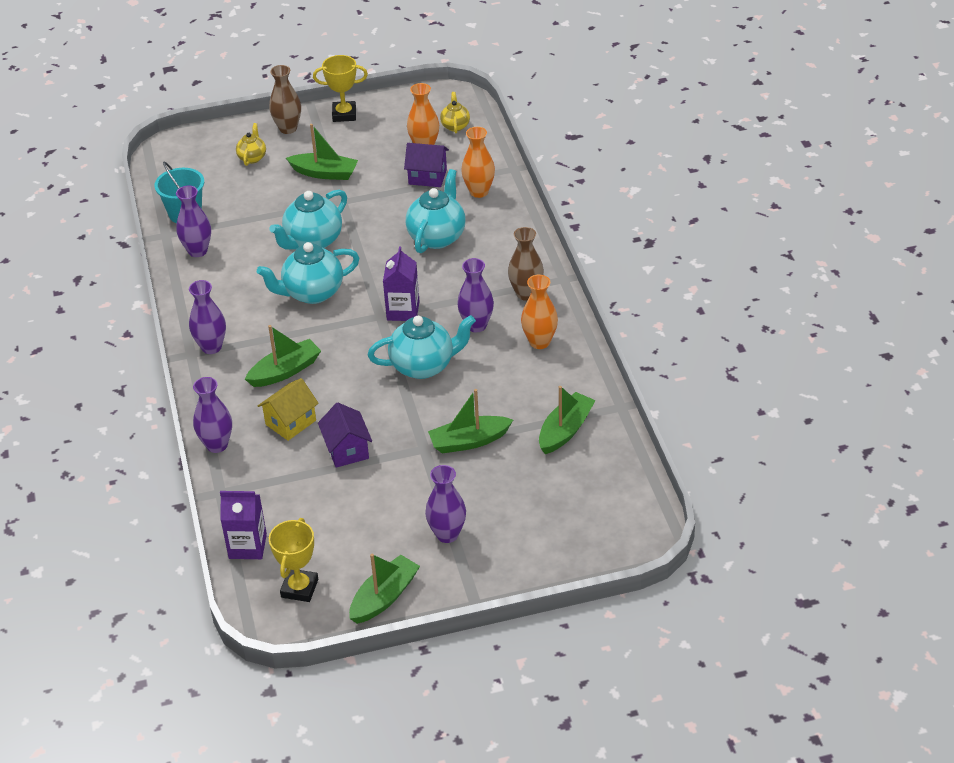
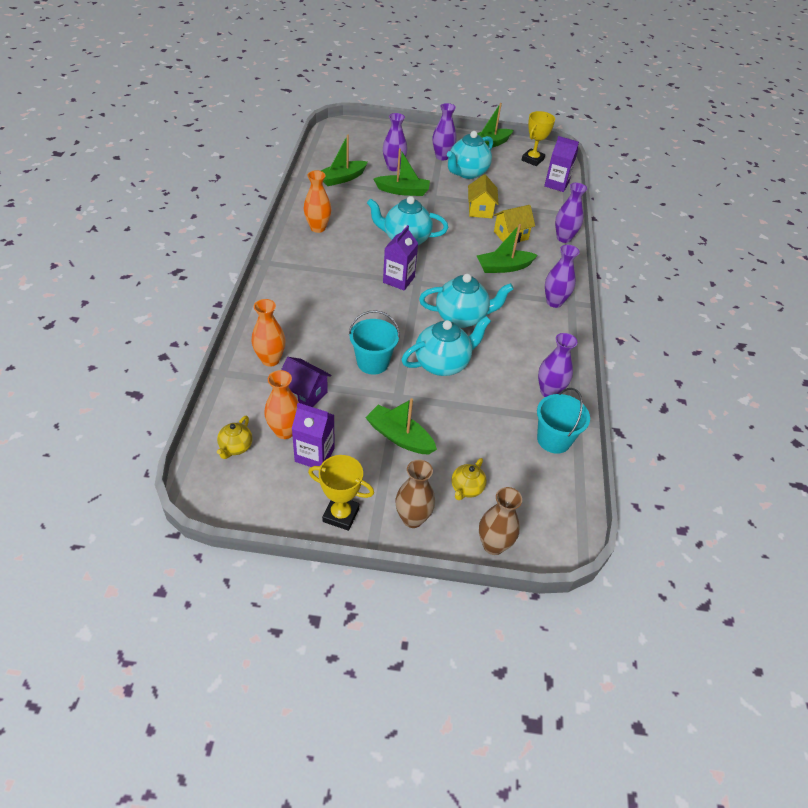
camera: 165 degrees left, 5 degrees up
purple house [318,403,372,468] -> yellow house [468,174,499,218]
turquoise teapot [406,169,466,253] -> turquoise teapot moved to [447,131,493,179]
purple vase [457,258,494,332] -> purple vase moved to [383,113,407,171]
brown vase [508,227,544,301] -> brown vase moved to [479,487,522,555]
none -> purple carton [292,403,335,467]
none -> turquoise bucket [349,310,400,375]

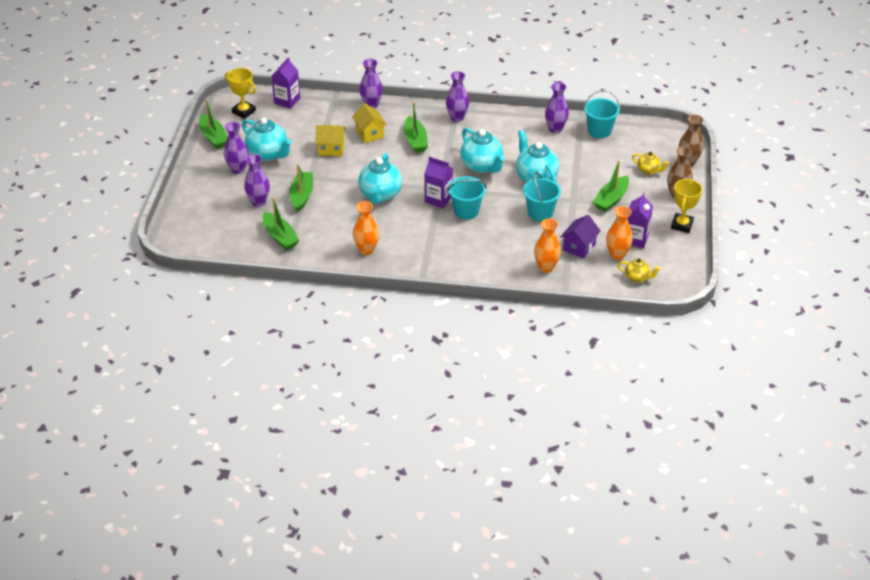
camera: 85 degrees left, 5 degrees down
turquoise teapot [419,274,514,328] -> turquoise teapot turned 150 degrees clockwise [460,128,505,173]
none -> turquoise bucket [448,177,486,219]

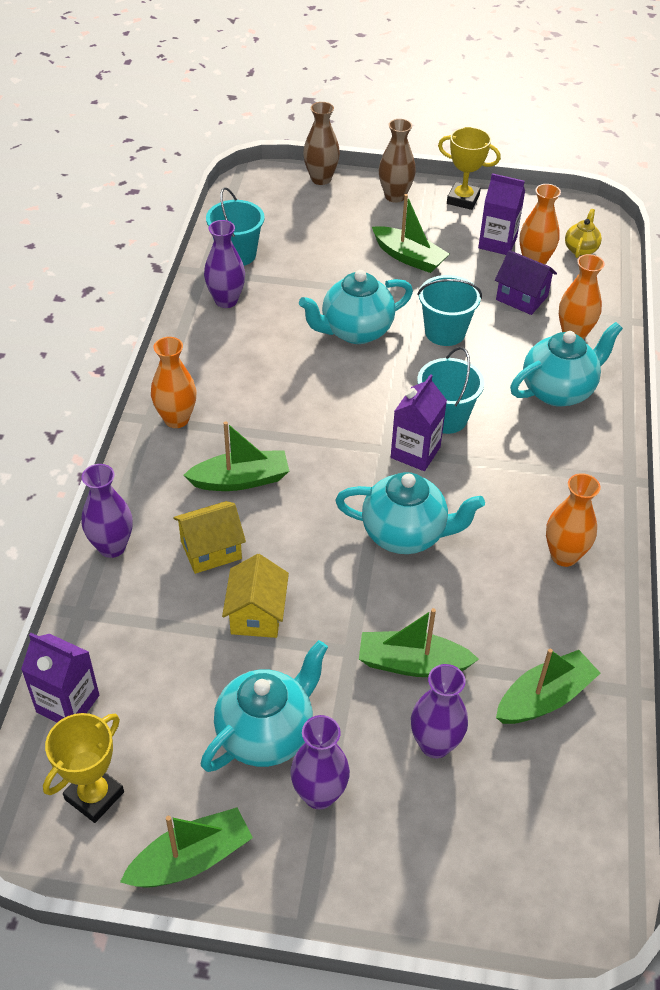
camera: 90 degrees left, 5 degrees up
purple vase [446,71,469,122] -> orange vase [151,337,196,428]
turquoise teapot [460,128,505,173] -> turquoise teapot moved to [510,322,623,407]
yellow teapot [632,152,669,175] -> none

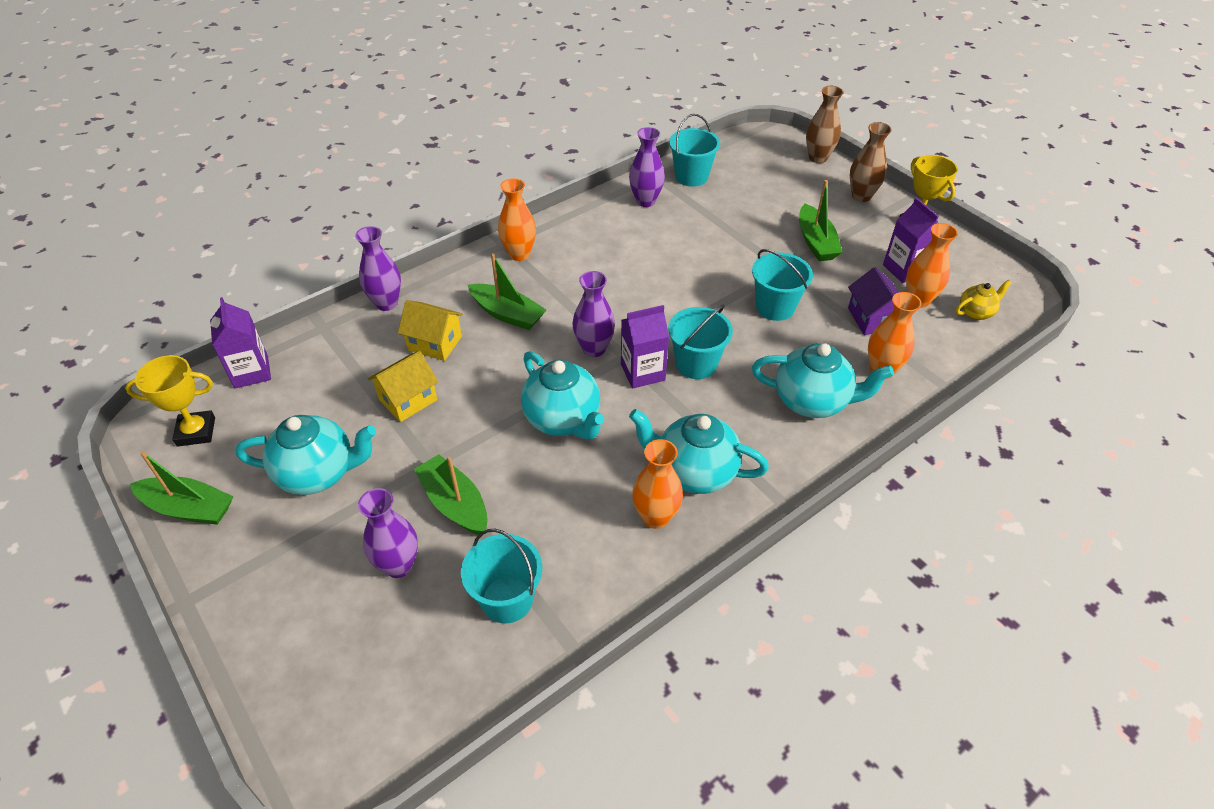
camera: 45 degrees right, 0 degrees up
purple vase [290,715,350,809] -> purple vase moved to [573,271,615,357]
turquoise teapot [299,270,413,344] -> turquoise teapot moved to [629,409,769,494]
green boat [496,649,601,724] -> turquoise bucket [461,529,542,623]

